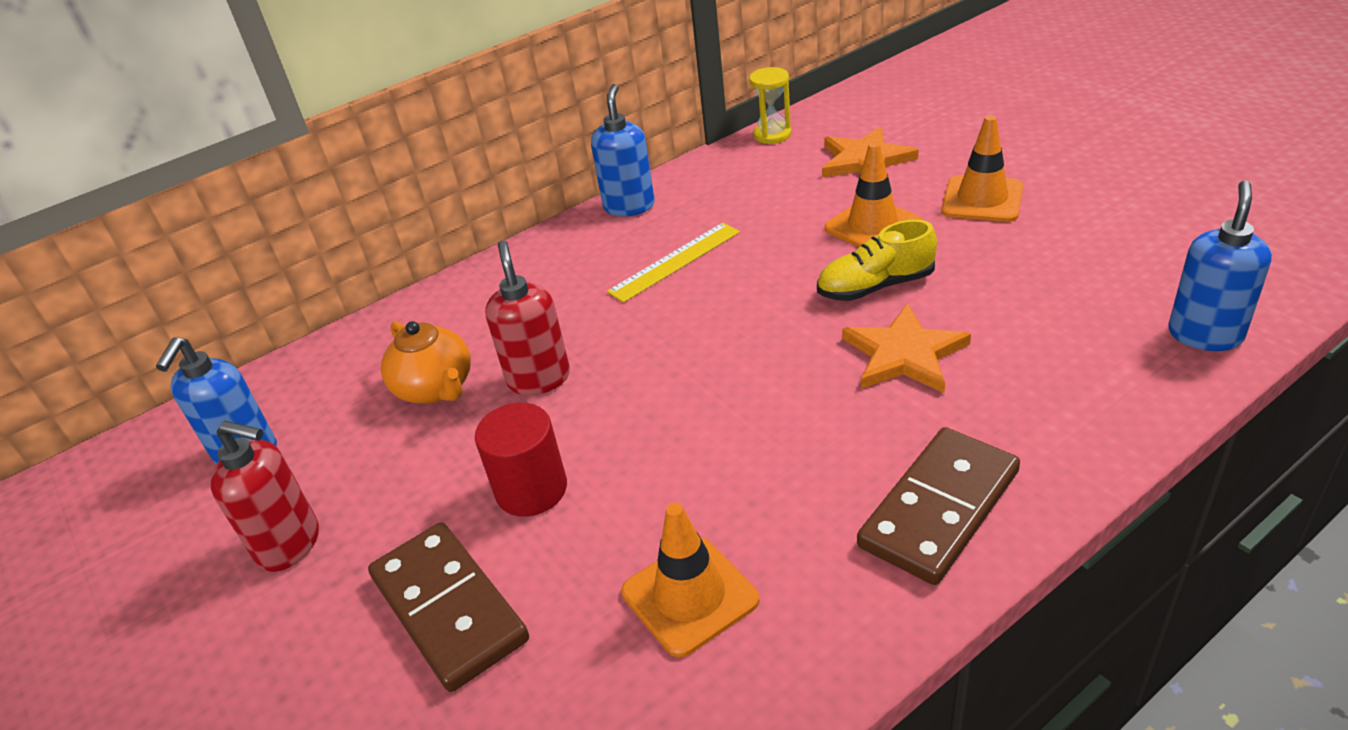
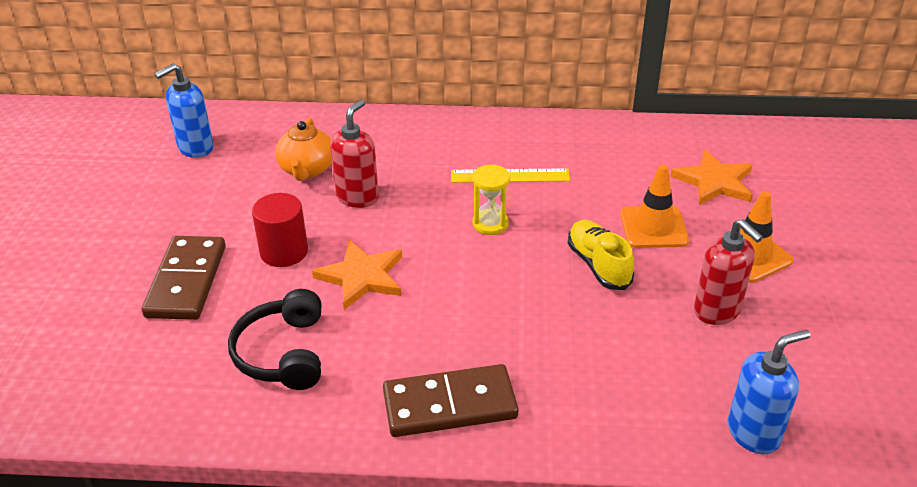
camera: 35 degrees right, 0 degrees up
red soap dispenser [210,421,319,572] -> red soap dispenser moved to [694,219,763,325]
blue soap dispenser [591,84,655,216] -> none
orange traffic cone [621,503,760,657] -> black headphones [228,289,321,390]
yellow hourglass [749,67,791,144] -> yellow hourglass moved to [473,164,510,235]
yellow shoe [817,220,937,301] -> yellow shoe turned 45 degrees clockwise [568,220,634,290]
orange star [842,303,971,393] -> orange star moved to [312,240,402,310]

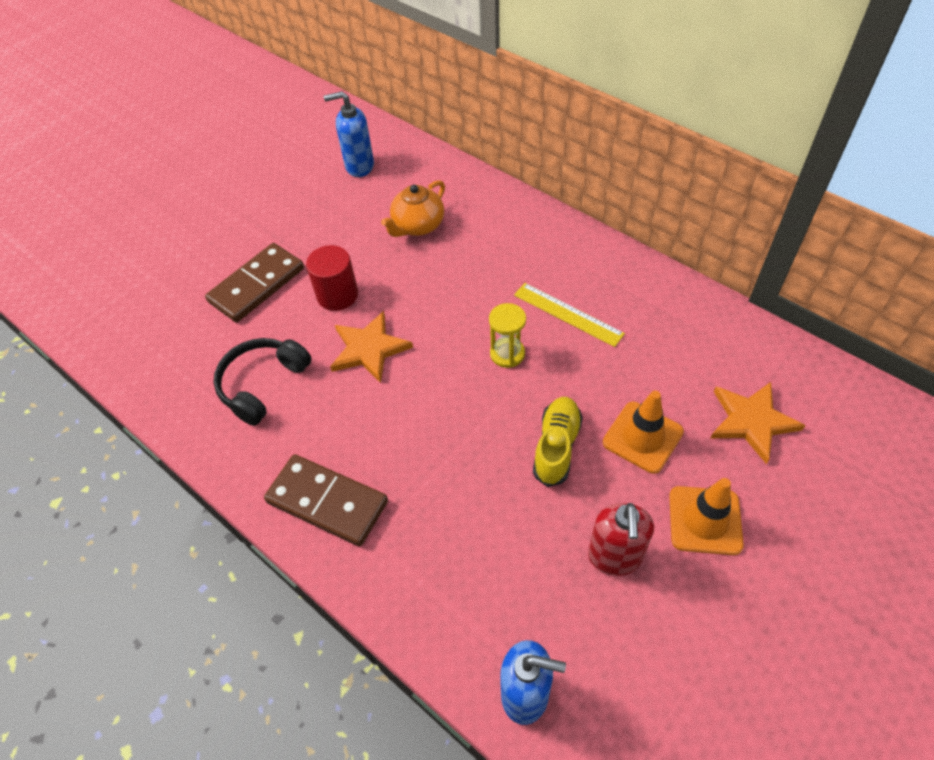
camera: 40 degrees right, 15 degrees up
red soap dispenser [330,99,379,208] -> none

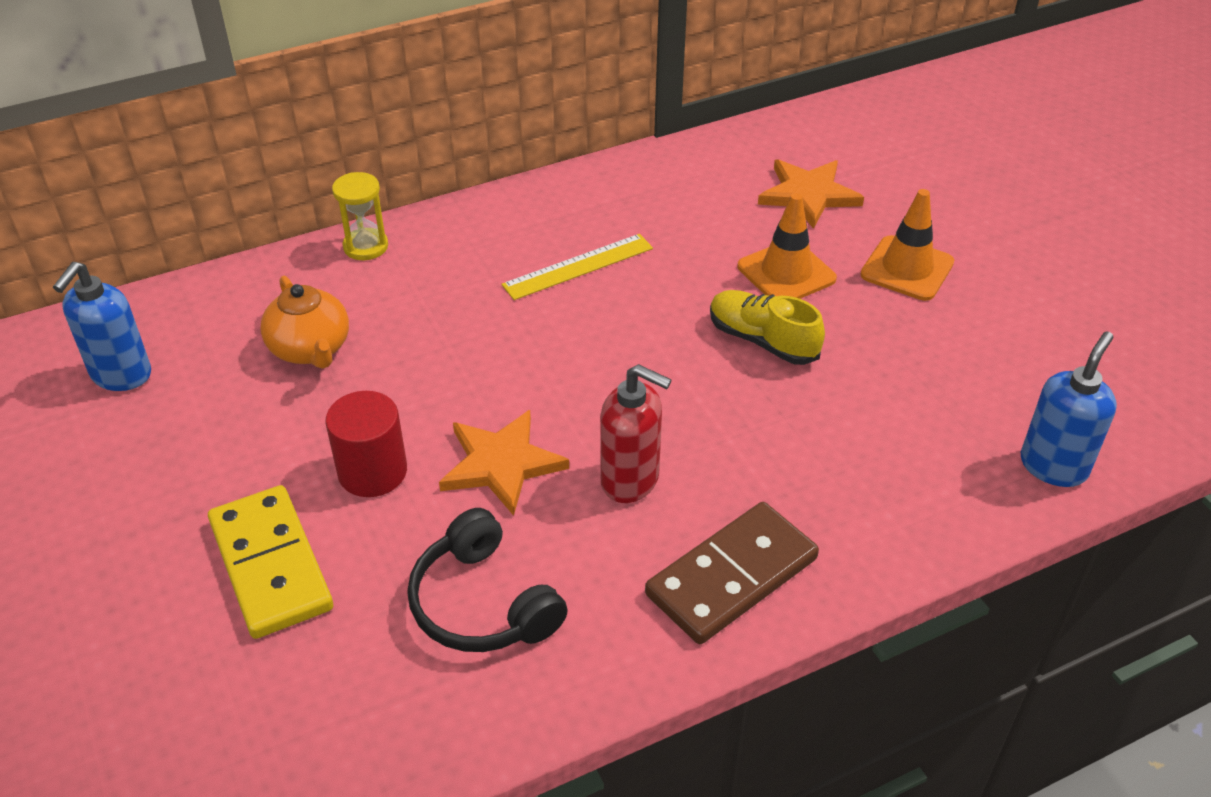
camera: 70 degrees left, 10 degrees down
brown domino [205,243,304,322] -> yellow domino [208,485,333,639]
yellow hourglass [489,303,526,368] -> yellow hourglass moved to [332,172,388,260]
red soap dispenser [588,503,654,576] -> red soap dispenser moved to [600,364,671,503]

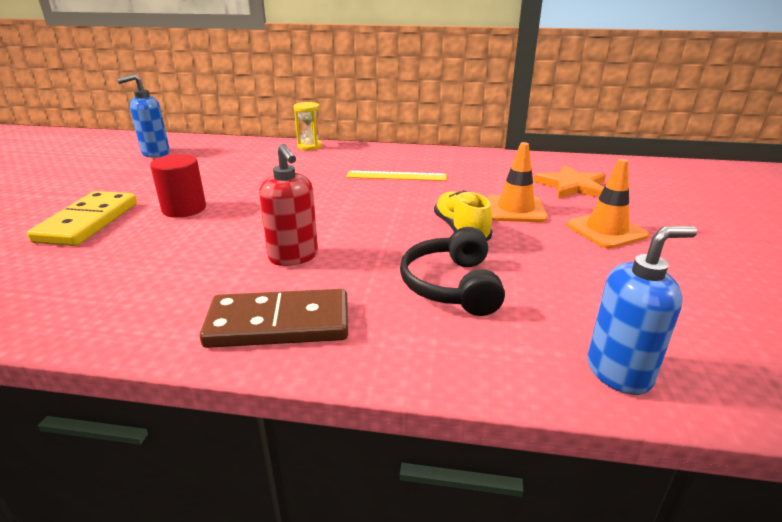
camera: 35 degrees right, 15 degrees down
orange teapot [260,276,349,369] -> none
black headphones [407,508,568,652] -> black headphones moved to [400,227,505,316]
orange star [439,410,569,516] -> none

